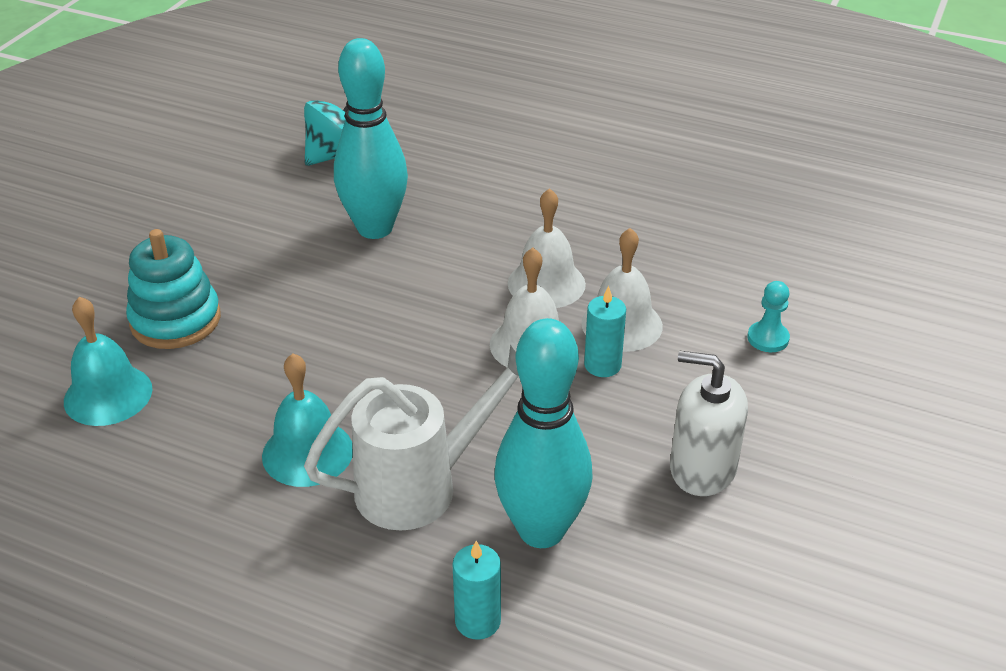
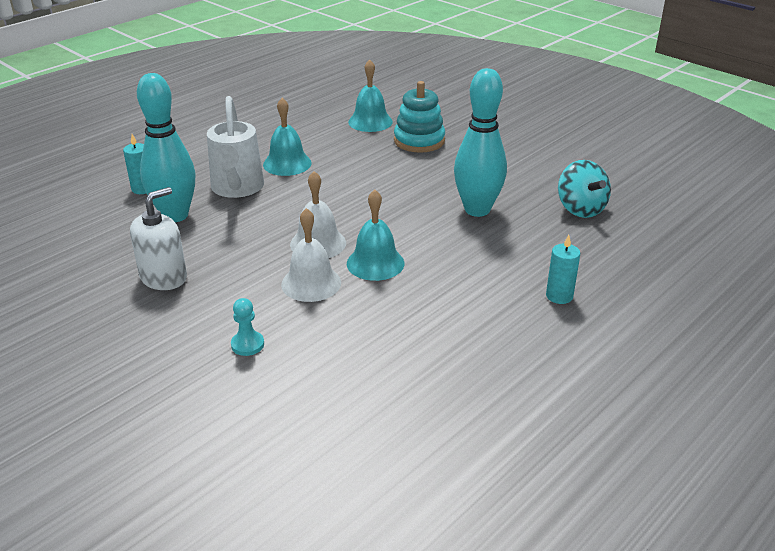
camera: 110 degrees right, 5 degrees down
white bell [508,188,586,308] -> turquoise bell [347,190,404,281]
turquoise candle [584,286,626,377] -> turquoise candle moved to [546,235,580,304]

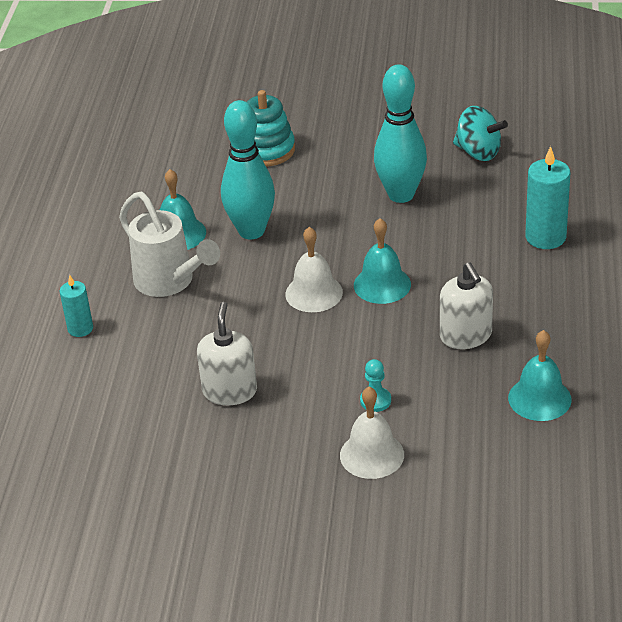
camera: 35 degrees left, 5 degrees up
turquoise bowling pin [137,73,196,222] -> turquoise bowling pin moved to [221,100,275,239]
white bell [281,208,341,302] -> white bell moved to [340,387,404,479]
turquoise bell [348,59,393,132] -> turquoise bell moved to [508,330,572,421]
turquoise candle [546,235,580,304] -> turquoise candle [525,146,570,249], size x1.64
none -> white soap dispenser [440,262,493,349]

